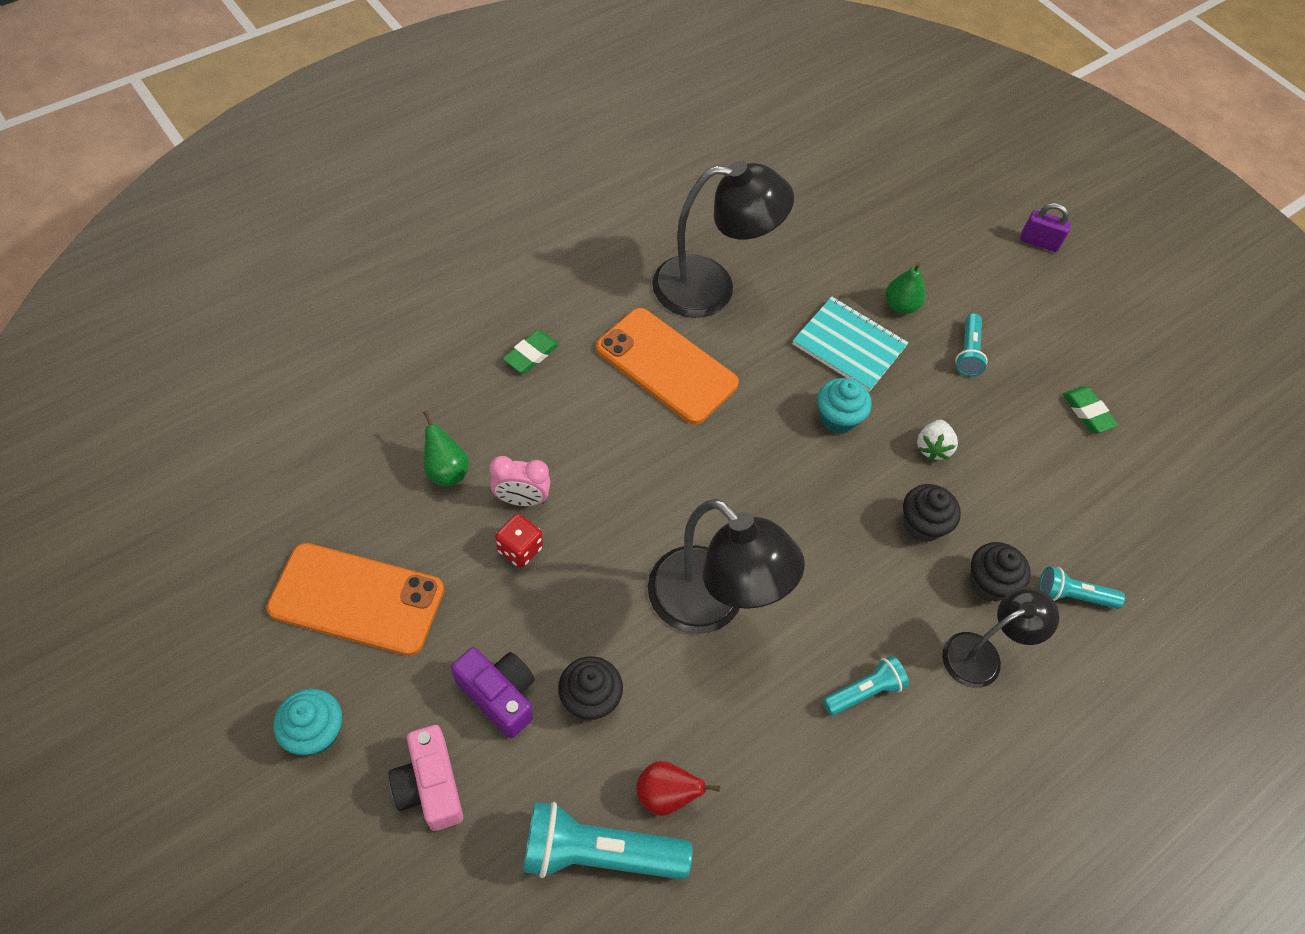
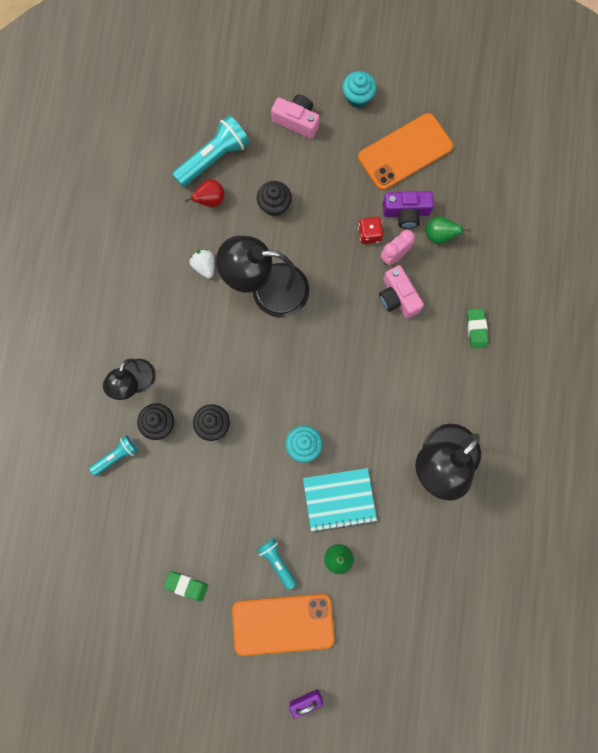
camera: 140 degrees right, 20 degrees up
purple camera [451,647,535,738] -> purple camera moved to [383,191,434,229]
orange phone [596,308,739,424] -> orange phone moved to [232,594,335,656]
turquoise flashlight [823,655,909,716] -> none
white strawberry [917,420,958,461] -> white strawberry moved to [189,249,214,279]
none -> pink camera [379,265,424,318]

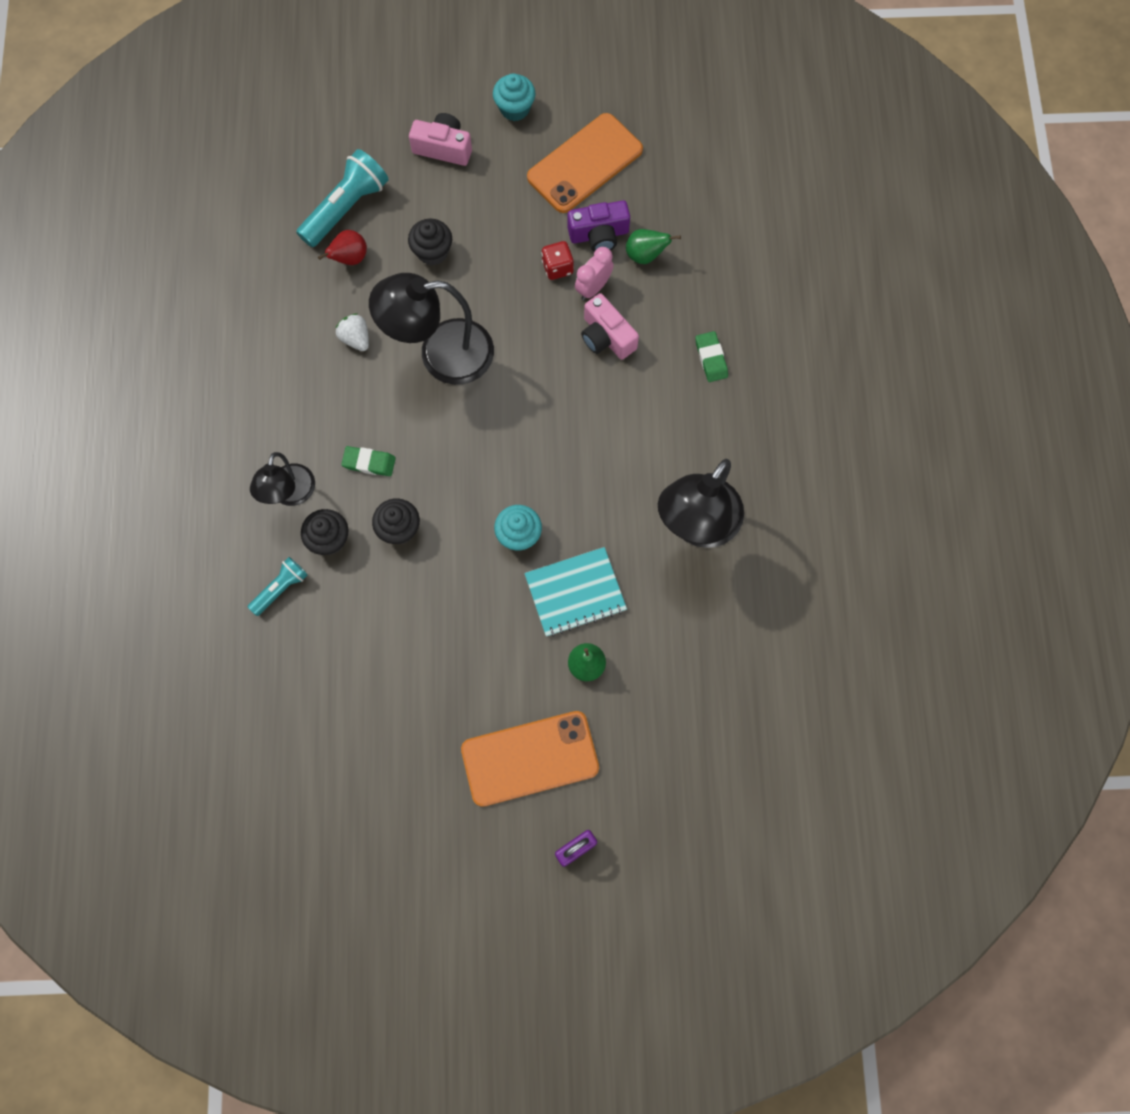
camera: 10 degrees left, 5 degrees down
green eraser [164,571,208,601] -> green eraser moved to [341,446,396,476]
turquoise flashlight [257,538,297,590] -> none

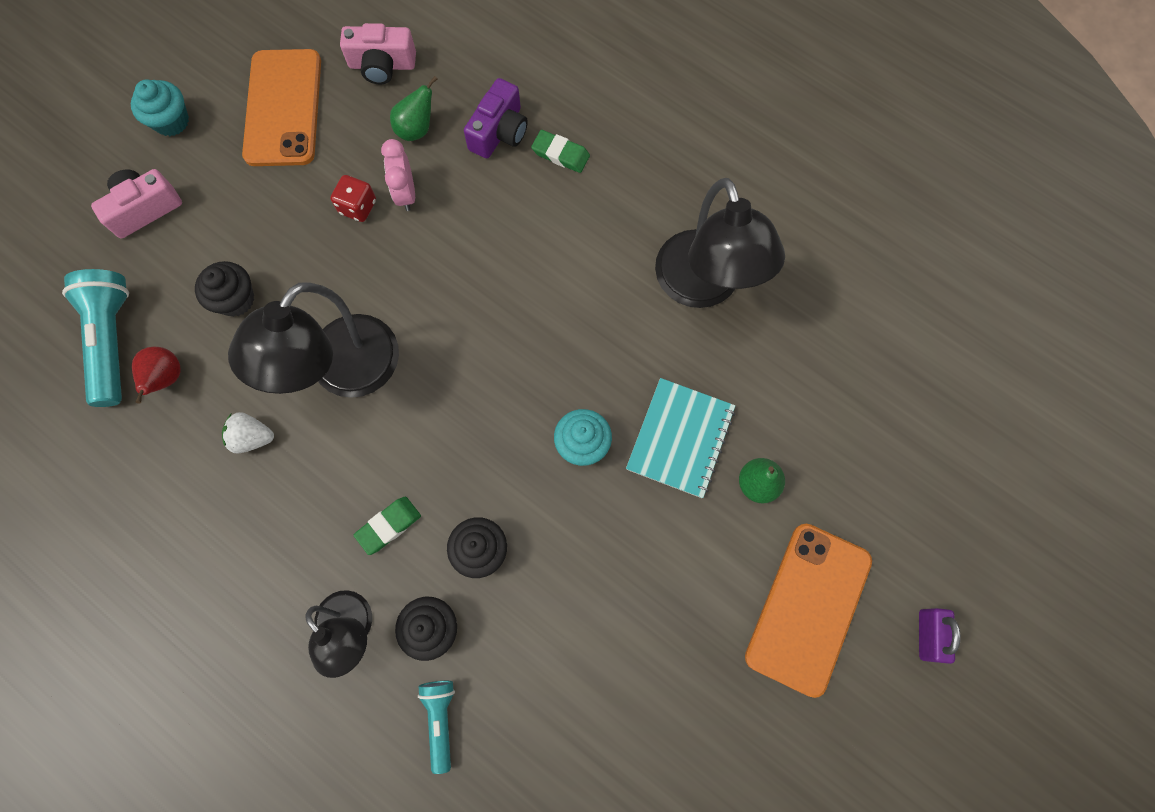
camera: 50 degrees left, 0 degrees up
purple camera [568,200,630,252] -> purple camera moved to [464,78,528,158]
pink camera [581,293,639,360] -> pink camera moved to [340,23,416,85]

